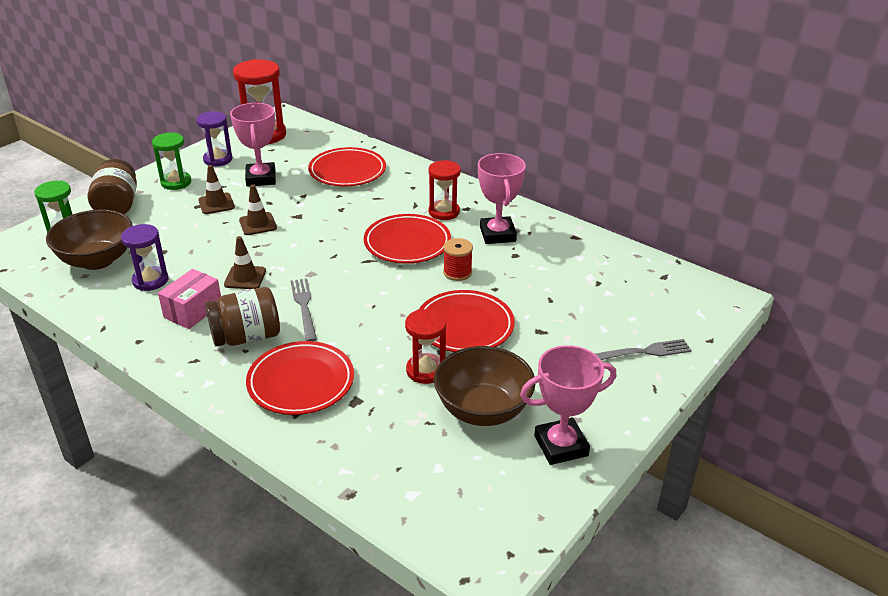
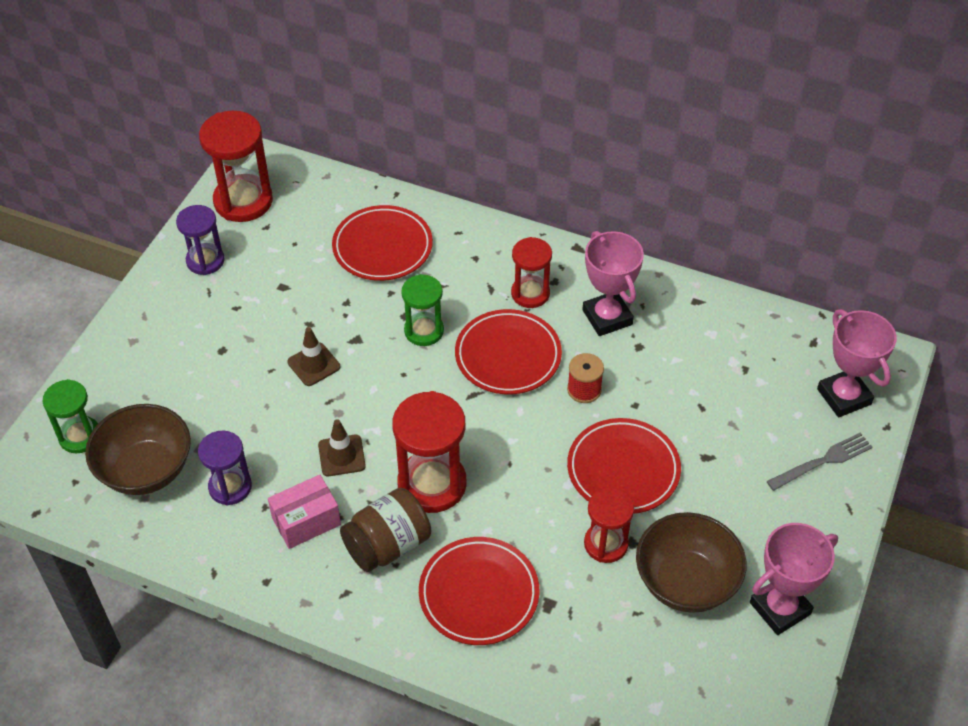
camera: 15 degrees left, 15 degrees up
brown jar [88,159,137,214] -> none
green hourglass [152,132,191,190] -> green hourglass moved to [401,274,444,346]
pink box [158,269,221,329] -> pink box turned 45 degrees clockwise [268,475,341,549]
brown traffic cone [198,165,235,214] -> none
pink trophy [230,103,276,187] -> pink trophy moved to [817,309,897,417]
grey fork [291,279,317,341] -> red hourglass [392,391,467,513]

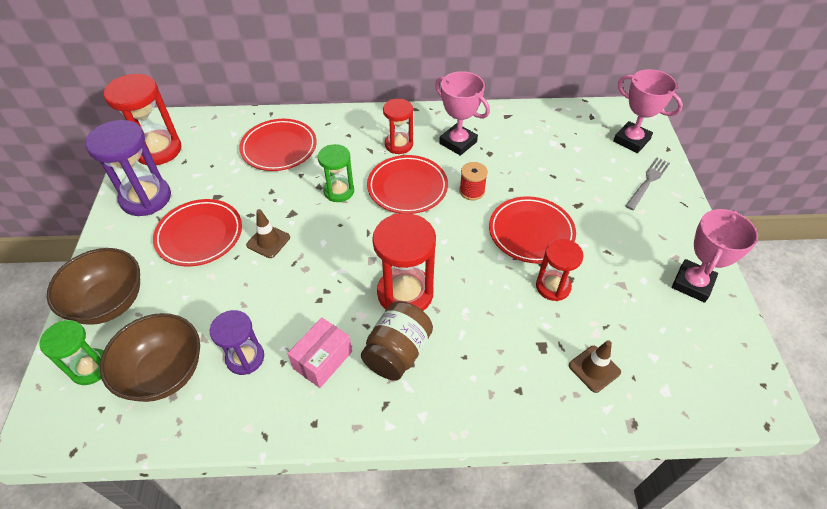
camera: 25 degrees left, 0 degrees up
purple hourglass [176,205,225,275] -> purple hourglass [85,120,171,216], size x1.60
brown traffic cone [318,419,366,476] -> brown traffic cone moved to [569,340,621,393]
red plate [419,537,539,645] -> red plate moved to [153,199,242,267]
brown bowl [636,512,747,613] -> brown bowl moved to [47,248,140,325]

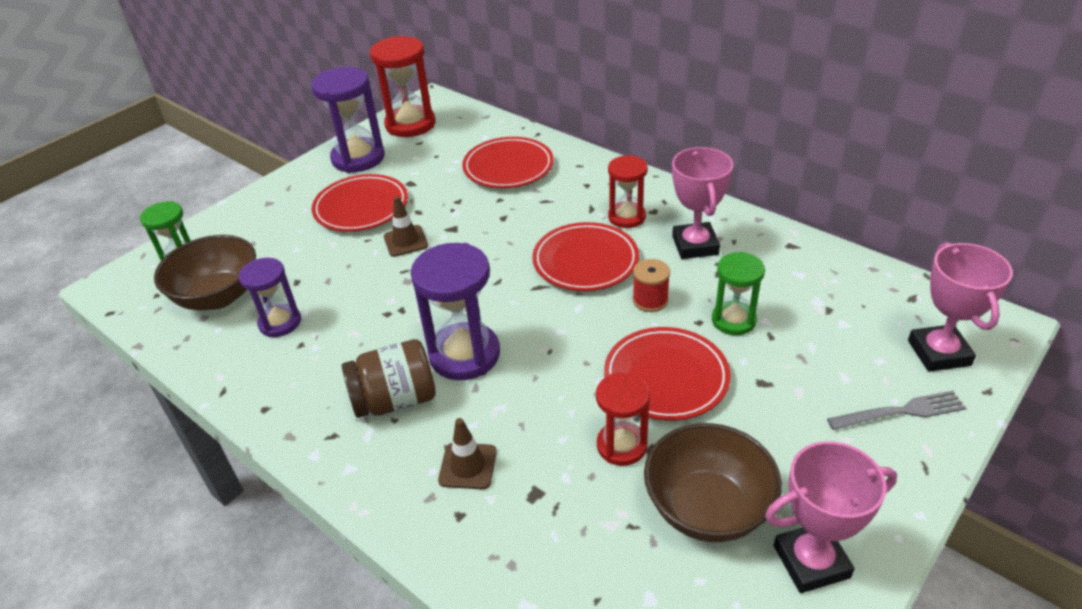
camera: 45 degrees right, 10 degrees down
brown bowl [47,248,140,325] -> brown bowl moved to [644,423,782,542]
pink box [288,318,352,388] -> none
green hourglass [318,144,354,202] -> green hourglass moved to [712,252,765,335]
red hourglass [372,213,436,311] -> purple hourglass [411,243,500,380]
brown traffic cone [569,340,621,393] -> brown traffic cone moved to [438,418,497,489]

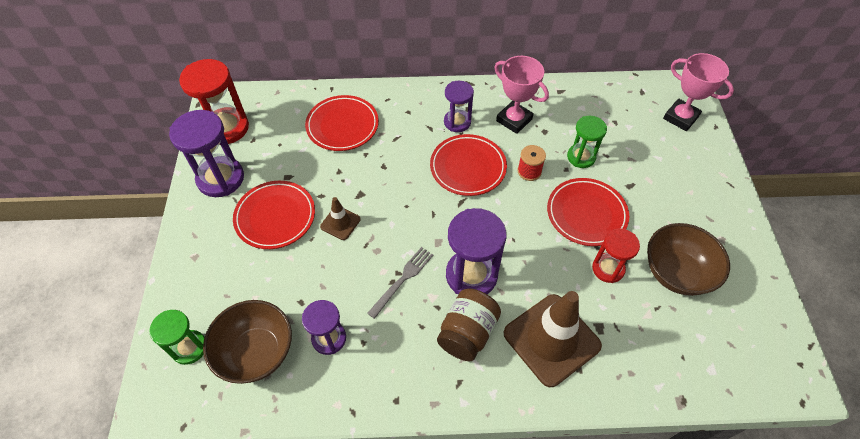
camera: 45 degrees left, 15 degrees up
brown traffic cone [438,418,497,489] -> brown traffic cone [503,291,602,387], size x2.11
red hourglass [608,155,648,228] -> purple hourglass [444,81,474,132]
pink trophy [765,441,897,593] -> none
grey fork [827,391,966,430] -> grey fork moved to [367,247,433,319]

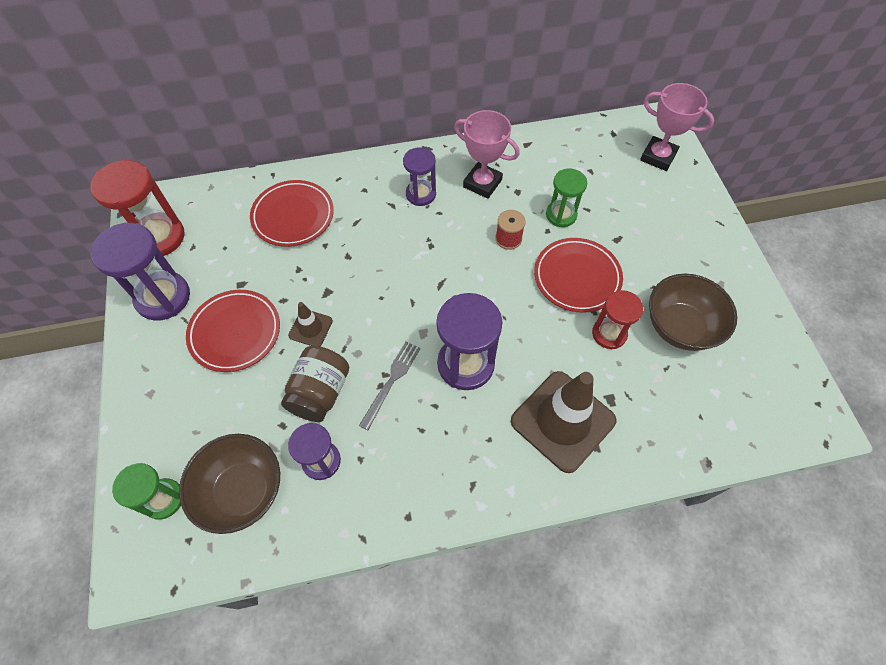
camera: 10 degrees left, 5 degrees up
red plate [430,134,507,196] -> none
brown jar [437,288,501,361] -> brown jar moved to [281,346,349,422]

